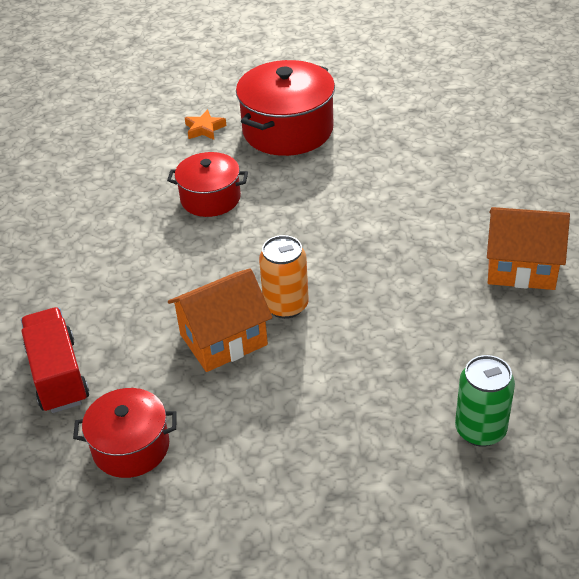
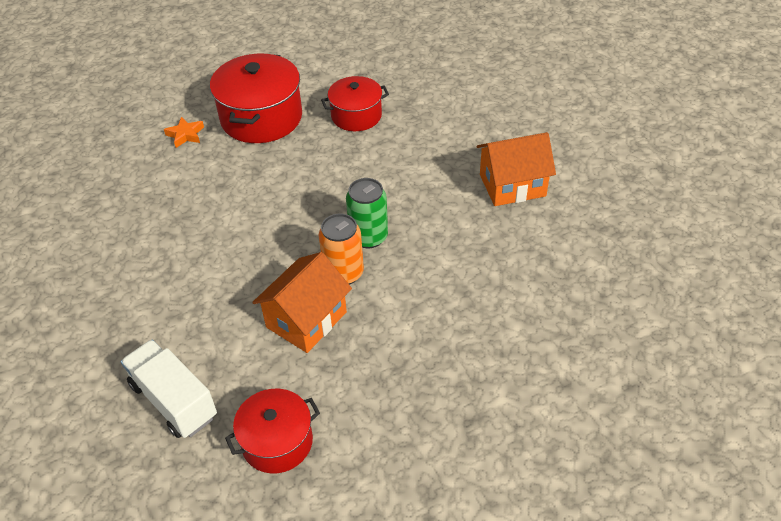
camera: 25 degrees left, 5 degrees up
red truck [21,307,89,413] -> white truck [121,339,217,438]
red pot [167,152,248,217] -> red pot moved to [321,76,389,131]
green can [455,355,515,447] -> green can moved to [346,178,388,248]

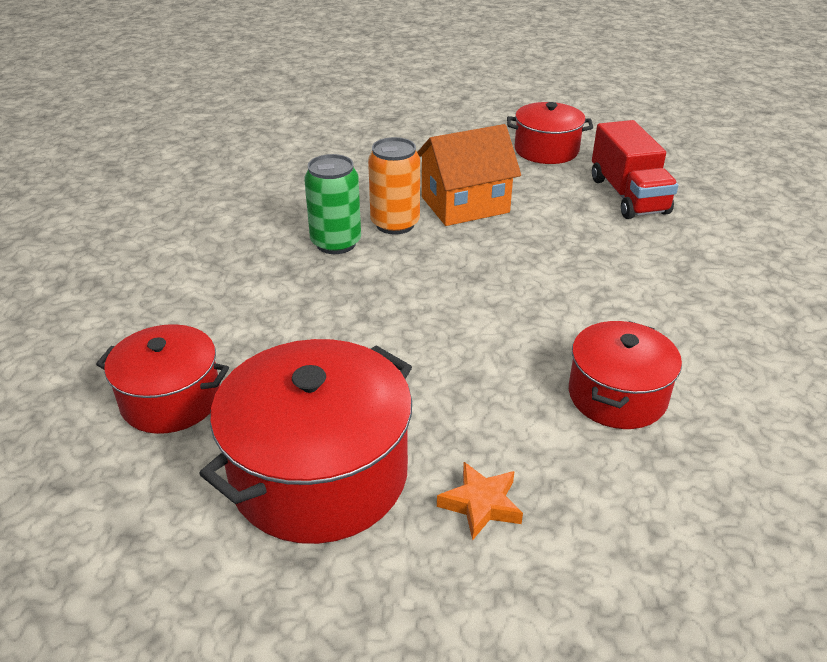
camera: 150 degrees left, 10 degrees down
white truck [121,339,217,438] -> red truck [592,120,678,219]
orange house [477,132,556,206] -> none
none -> red pot [569,321,682,429]

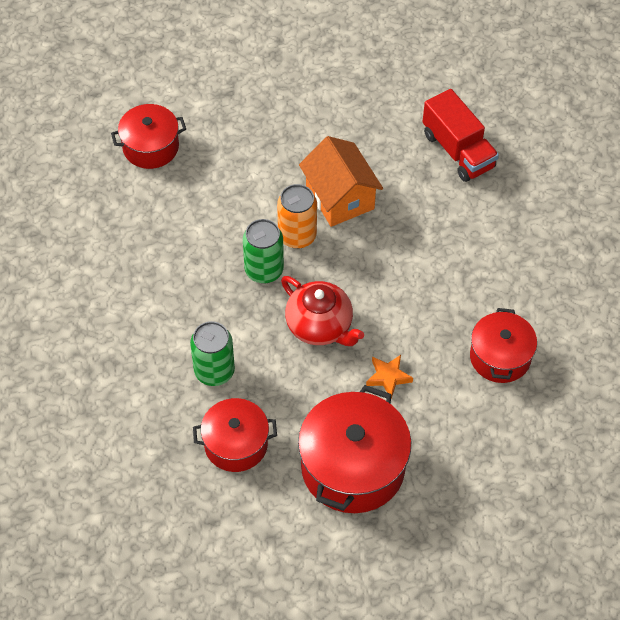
camera: 20 degrees left, 20 degrees up
orange house [417,124,521,226] -> orange house turned 75 degrees counterclockwise [299,136,383,227]
orange star [437,462,523,541] -> orange star moved to [366,355,413,399]
red pot [507,102,593,164] -> red pot moved to [111,104,186,169]
none -> green can [190,321,235,386]
none -> red teapot [281,276,364,346]

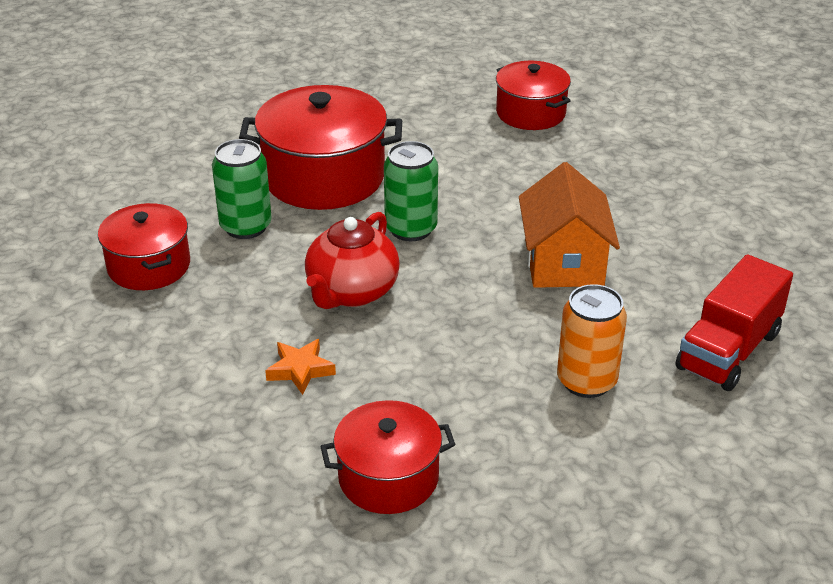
camera: 70 degrees right, 20 degrees down
orange can [277,184,317,249] -> orange can moved to [557,284,627,398]
red pot [298,385,411,513] -> red pot moved to [239,85,402,210]
orange house [299,136,383,227] -> orange house turned 45 degrees counterclockwise [519,162,620,288]

